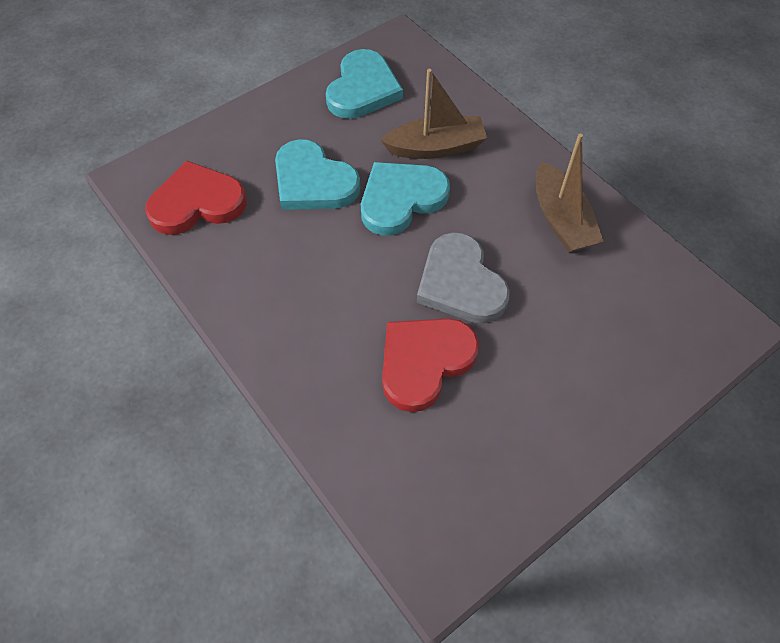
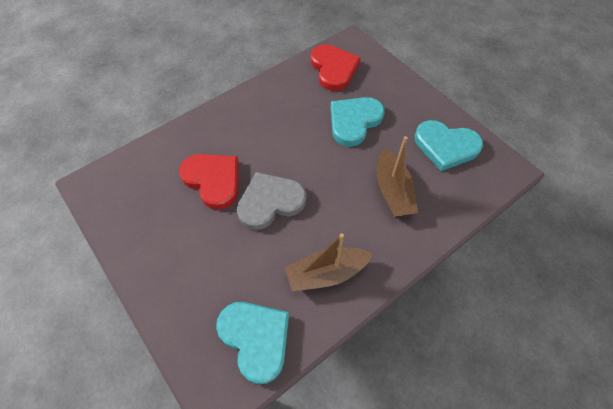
camera: 90 degrees right, 0 degrees up
turquoise heart [361,162,450,236] -> turquoise heart moved to [216,302,289,384]

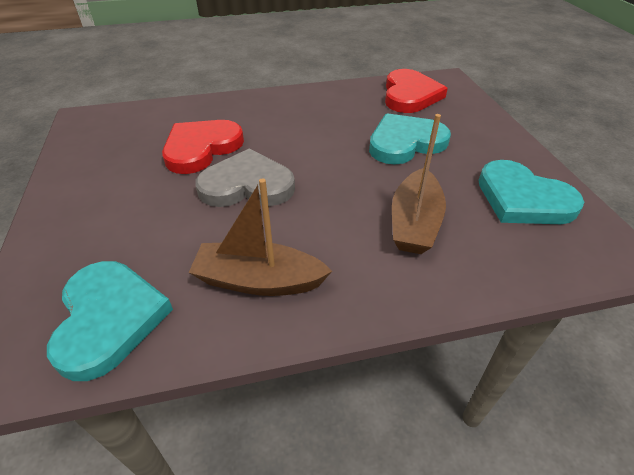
camera: 25 degrees right, 15 degrees down
red heart [179,154,239,210] -> red heart turned 120 degrees counterclockwise [162,120,244,174]

